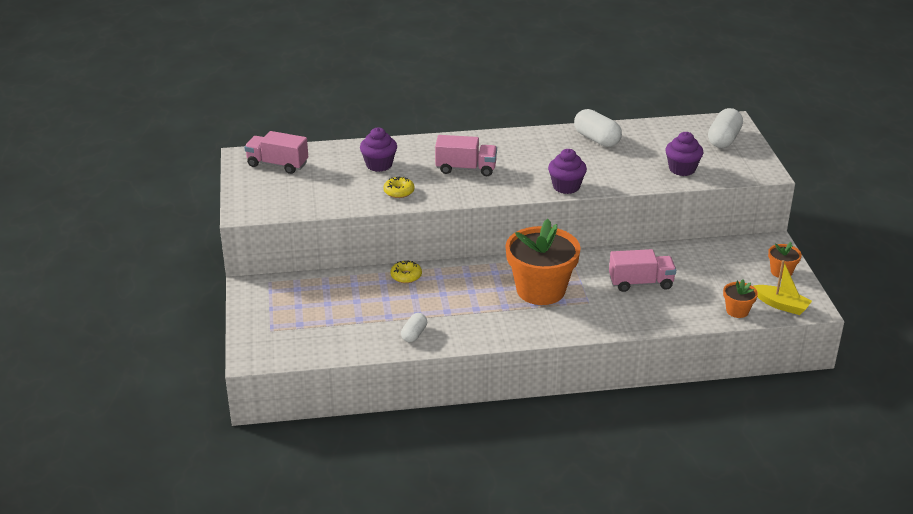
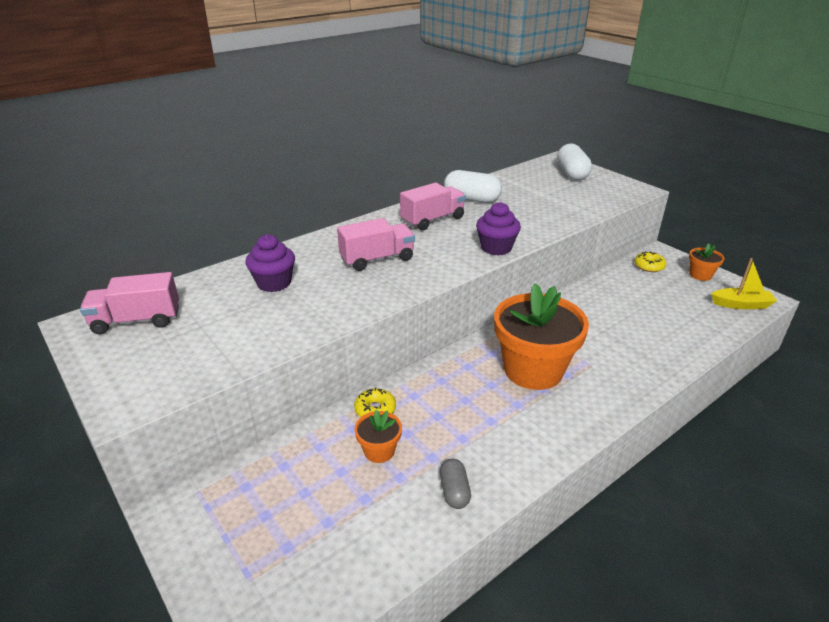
camera: 30 degrees left, 0 degrees up
yellow donut [383,176,414,198] -> yellow donut moved to [634,251,666,272]
white capsule [401,313,427,342] -> grey capsule [440,458,471,509]
pink truck [609,249,676,292] -> pink truck moved to [400,182,466,231]
purple cupcake [665,132,703,176] -> none
orange flower pot [723,279,758,318] -> orange flower pot moved to [354,410,402,463]

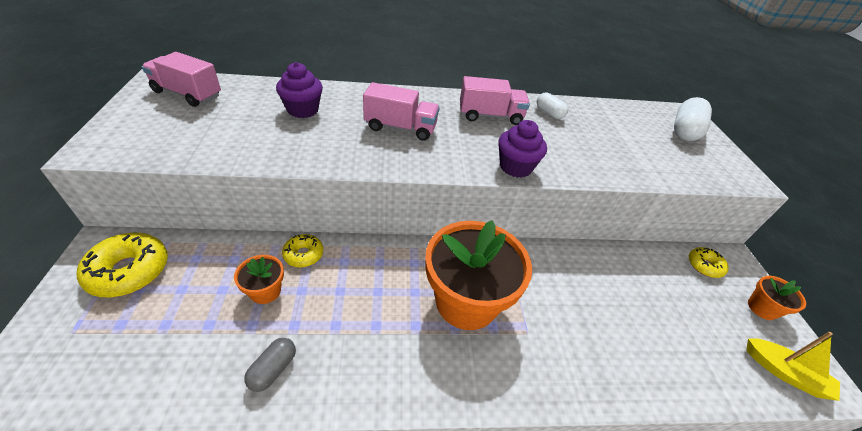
camera: 30 degrees right, 10 degrees up
white capsule [444,170,502,203] -> white capsule [537,93,568,119], size x0.59
none -> yellow donut [77,233,168,297]

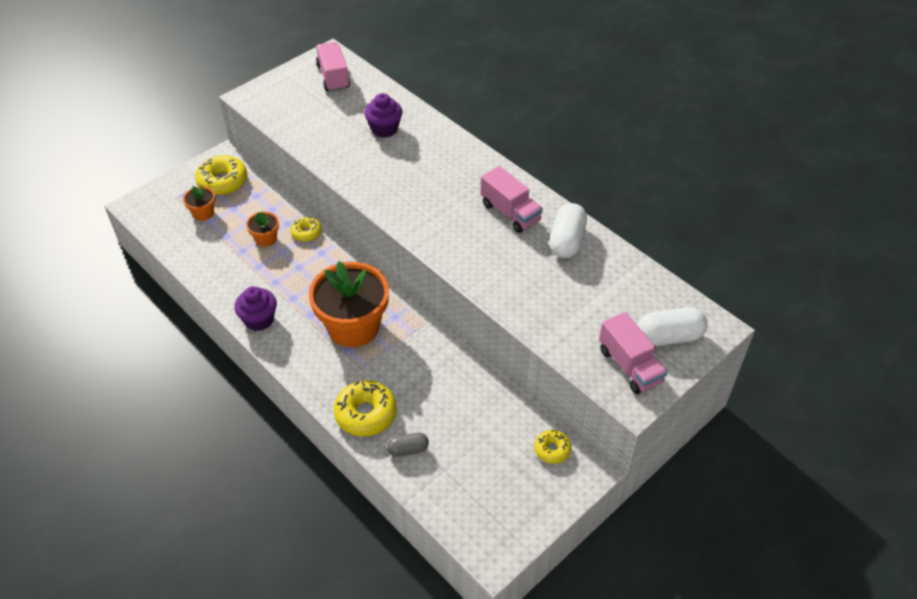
camera: 55 degrees right, 5 degrees up
grey capsule [244,338,296,392] -> grey capsule moved to [387,432,429,457]
pink truck [363,82,440,141] -> pink truck moved to [599,312,667,394]
purple cupcake [498,120,547,178] -> purple cupcake moved to [234,286,277,331]
white capsule [537,93,568,119] -> white capsule [549,203,587,258], size x1.69
yellow boat [746,332,840,401] -> none
orange flower pot [748,276,806,320] -> orange flower pot moved to [183,185,215,221]
none -> yellow donut [334,380,397,436]

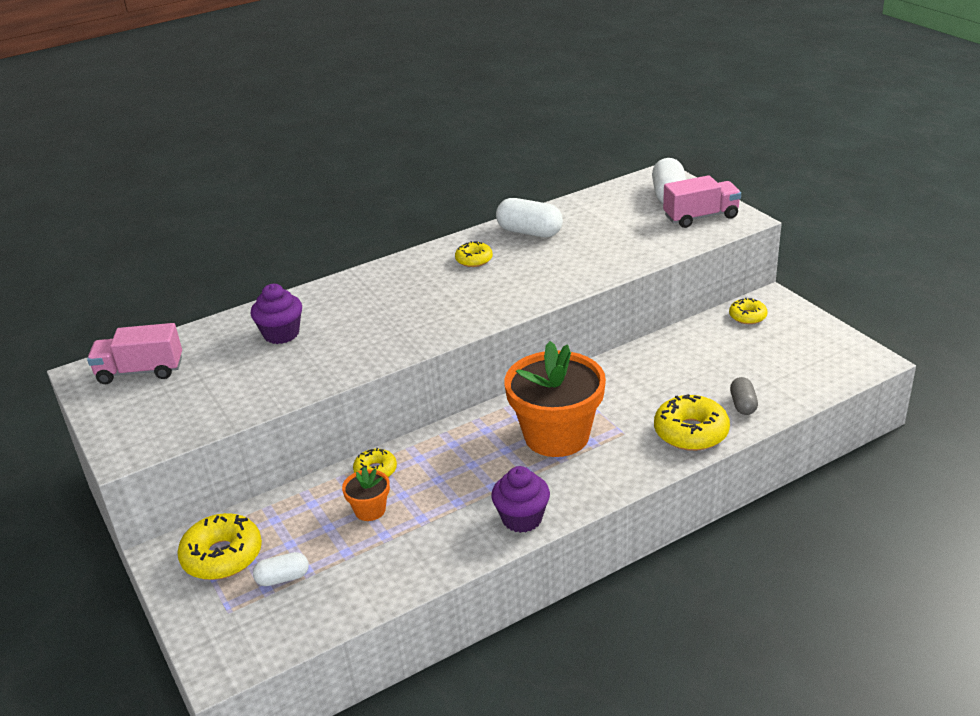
camera: 75 degrees left, 15 degrees down
orange flower pot [183,185,215,221] -> white capsule [253,552,309,586]
pink truck [481,166,543,233] -> yellow donut [455,241,493,267]

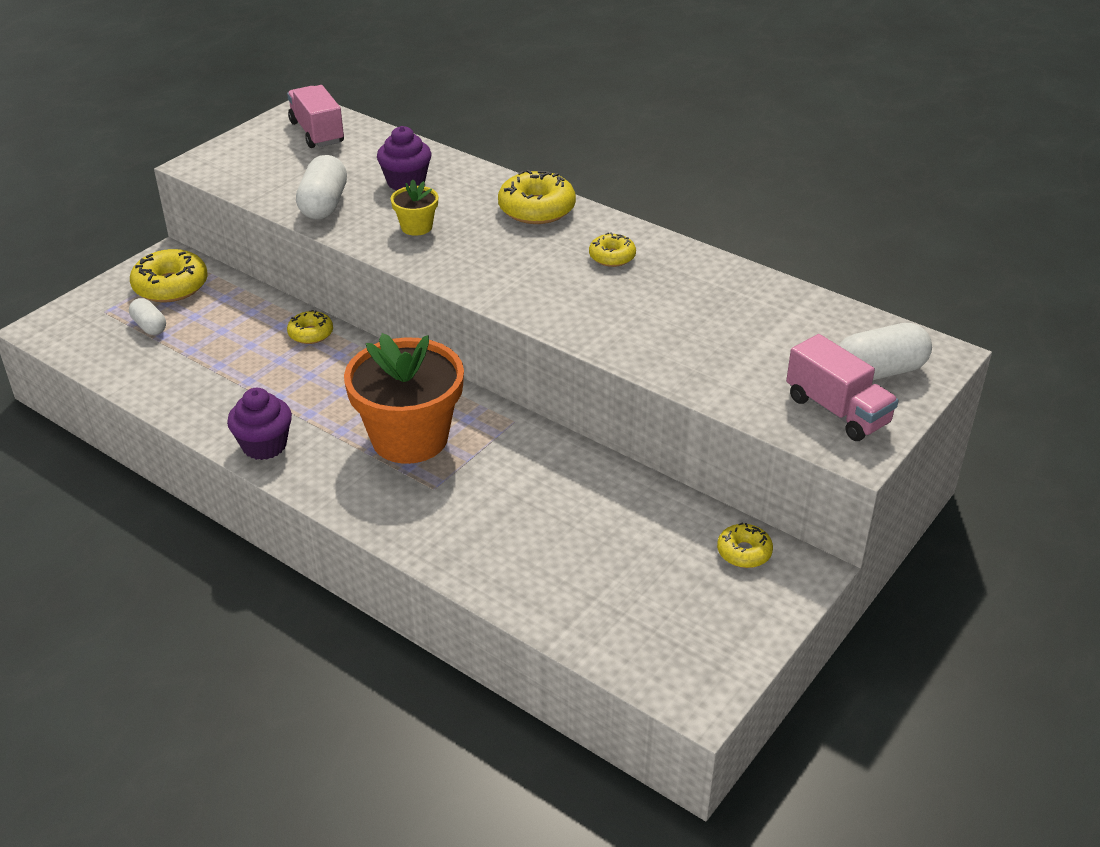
camera: 65 degrees right, 5 degrees up
orange flower pot [342,467,390,521] -> none
white capsule [496,198,563,237] -> white capsule moved to [296,155,347,219]
yellow donut [654,394,730,451] -> yellow donut moved to [498,170,576,224]
grey capsule [730,377,758,415] -> none
none -> yellow flower pot [391,179,438,236]

